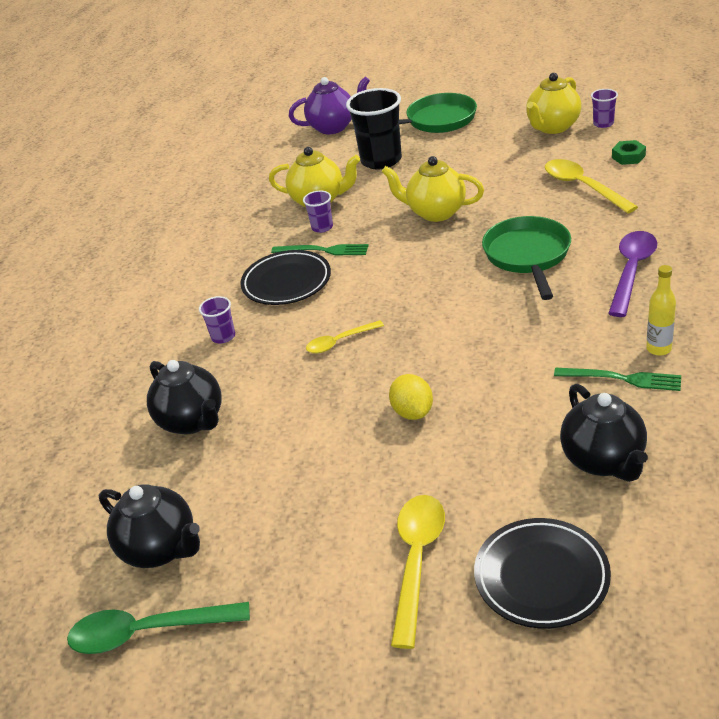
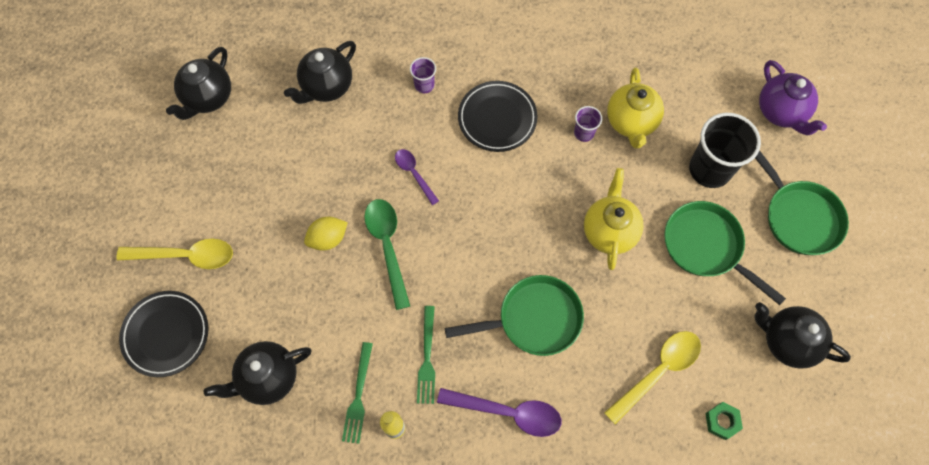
camera: 75 degrees right, 30 degrees up
green spoon [67,602,250,654] -> green spoon moved to [364,199,410,310]
green fork [271,244,369,255] -> green fork moved to [417,306,435,404]
yellow spoon [306,320,384,353] -> purple spoon [395,149,439,205]
yellow teapot [526,73,581,134] -> black teapot [755,302,851,369]
purple cup [591,89,618,128] -> none
none -> green pan [664,201,786,305]

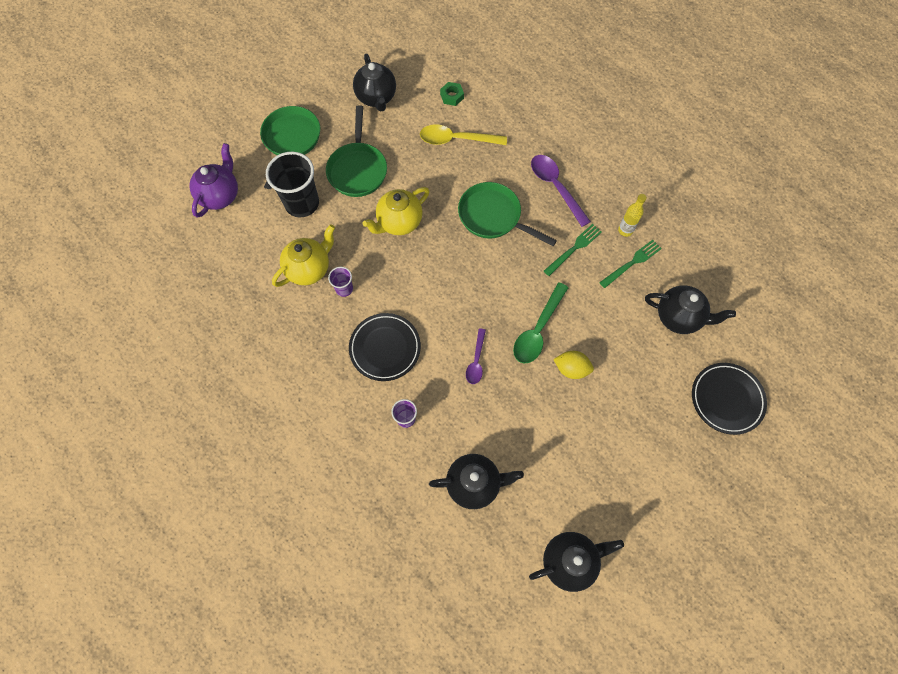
camera: 135 degrees left, 0 degrees up
yellow spoon [117,239,233,269] -> none

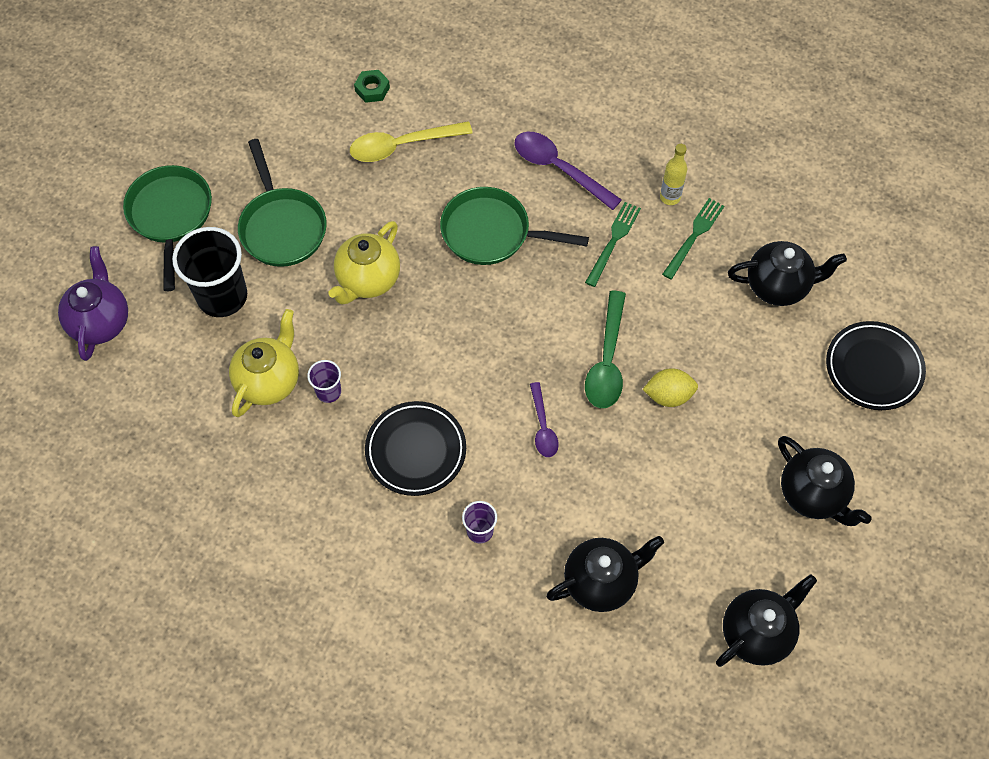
camera: 20 degrees left, 5 degrees down
black teapot [353,54,396,111] -> black teapot moved to [778,436,872,526]

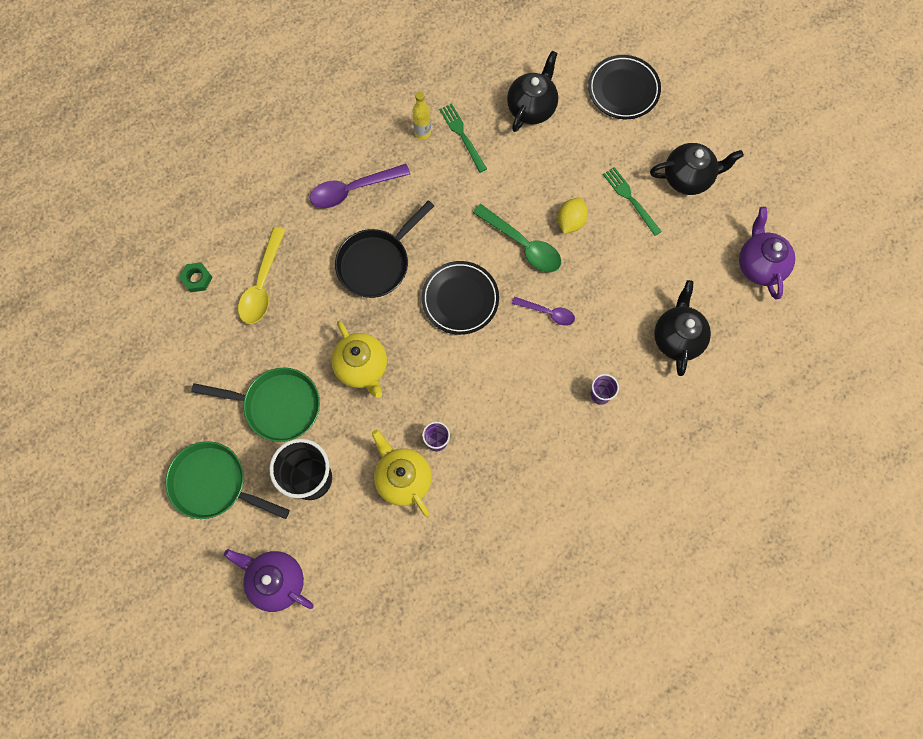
camera: 60 degrees left, 10 degrees up
black plate [365,401,466,496] -> black plate moved to [421,261,499,335]
green pan [440,187,589,265] -> black pan [335,200,434,298]
green fork [585,202,641,287] -> green fork moved to [603,167,662,236]
black teapot [716,574,817,667] -> purple teapot [739,207,795,300]

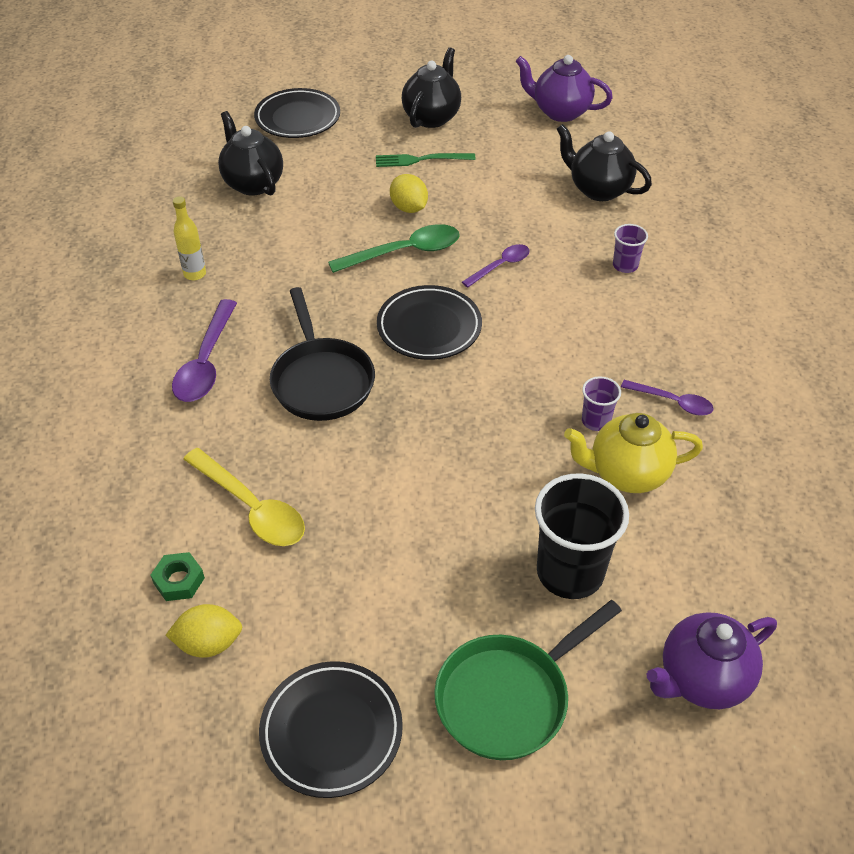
camera: 60 degrees left, 25 degrees down
green pan [191,368,320,442] -> none
yellow teapot [331,321,387,398] -> none
green fork [439,103,487,173] -> none
none -> yellow lemon [166,604,242,658]
none -> black plate [259,661,403,798]
none -> purple spoon [621,380,713,416]

